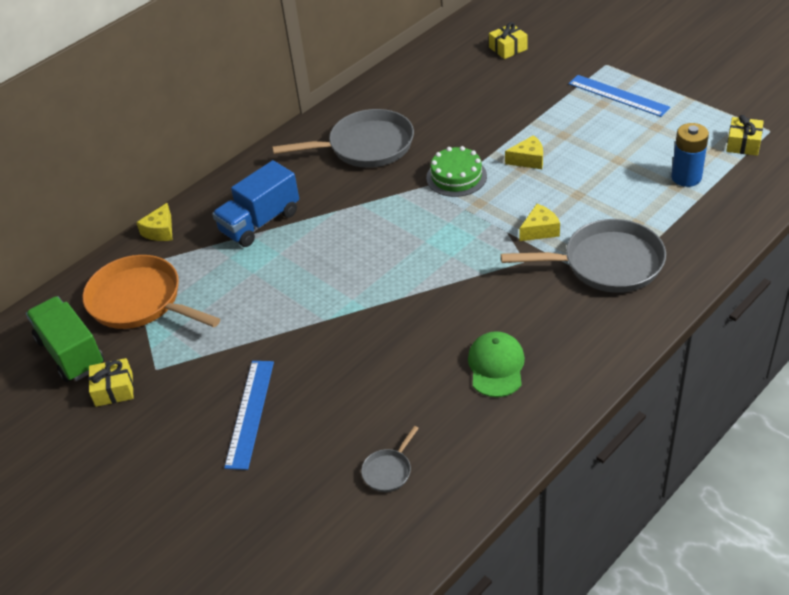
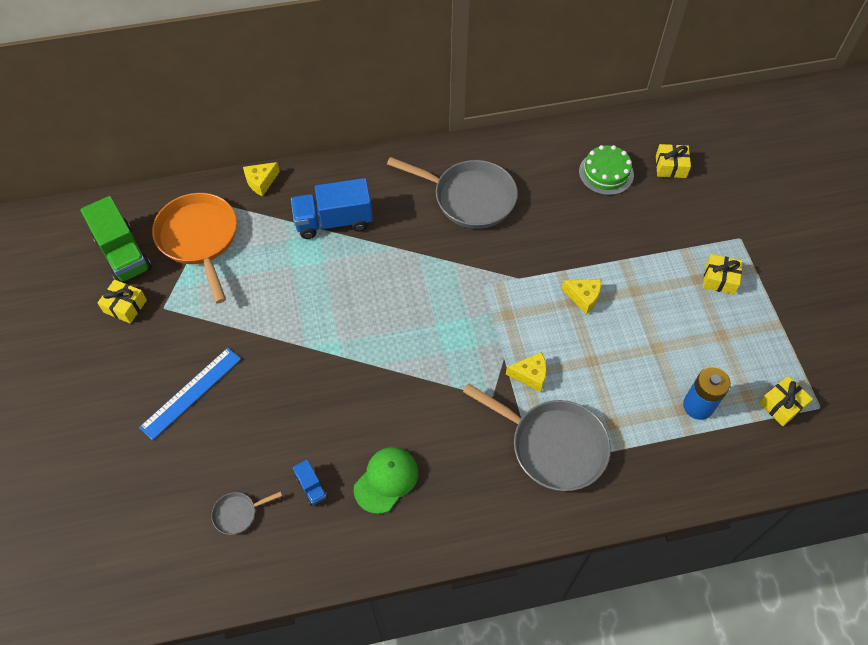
camera: 30 degrees right, 15 degrees up
green truck [26,296,104,382] -> green truck turned 150 degrees clockwise [80,196,152,282]
green cake [426,146,487,197] -> green cake moved to [579,145,634,195]
blue ruler [569,75,670,117] -> yellow gift [703,254,743,295]
none -> blue truck [293,460,327,506]

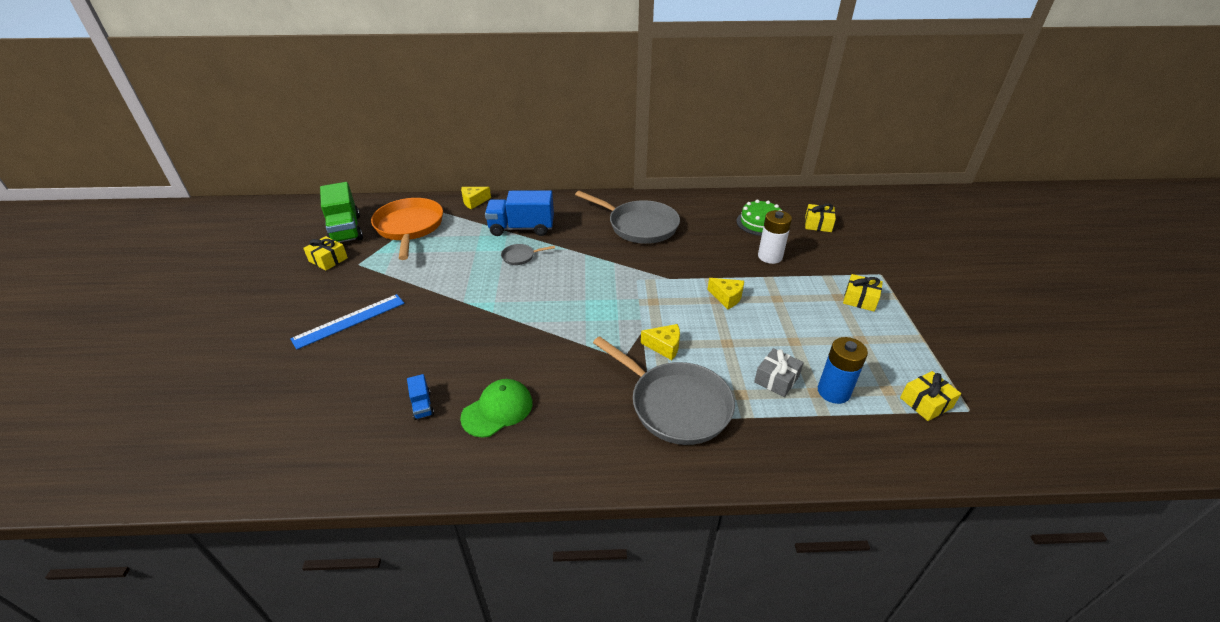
camera: 10 degrees right, 20 degrees down
grey pan [211,491,282,535] -> grey pan moved to [501,244,555,265]
none -> grey gift [754,348,804,397]
none -> white battery [758,210,792,264]

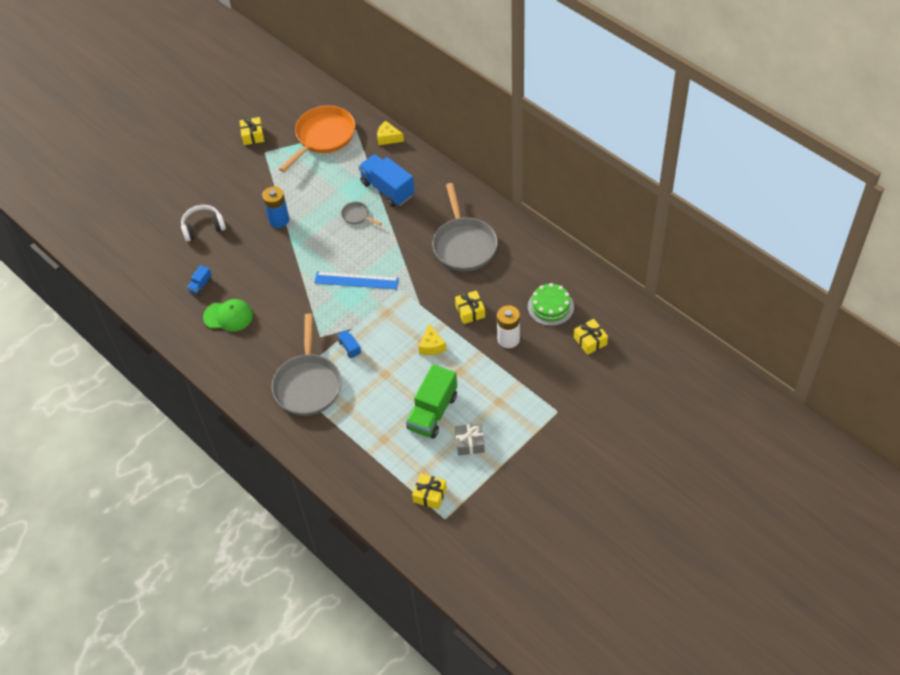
camera: 50 degrees right, 15 degrees up
blue ruler [290,294,405,350] -> blue ruler moved to [314,271,399,289]
green truck [320,182,363,243] -> green truck moved to [406,364,457,439]
yellow cheese [641,324,680,360] -> blue truck [338,330,361,358]
grey gift [754,348,804,397] -> grey gift moved to [455,423,485,455]
blue battery [818,337,868,404] -> blue battery moved to [262,186,289,228]
yellow gift [843,274,883,312] -> yellow gift moved to [455,290,485,324]
none -> white headphones [181,205,226,242]

